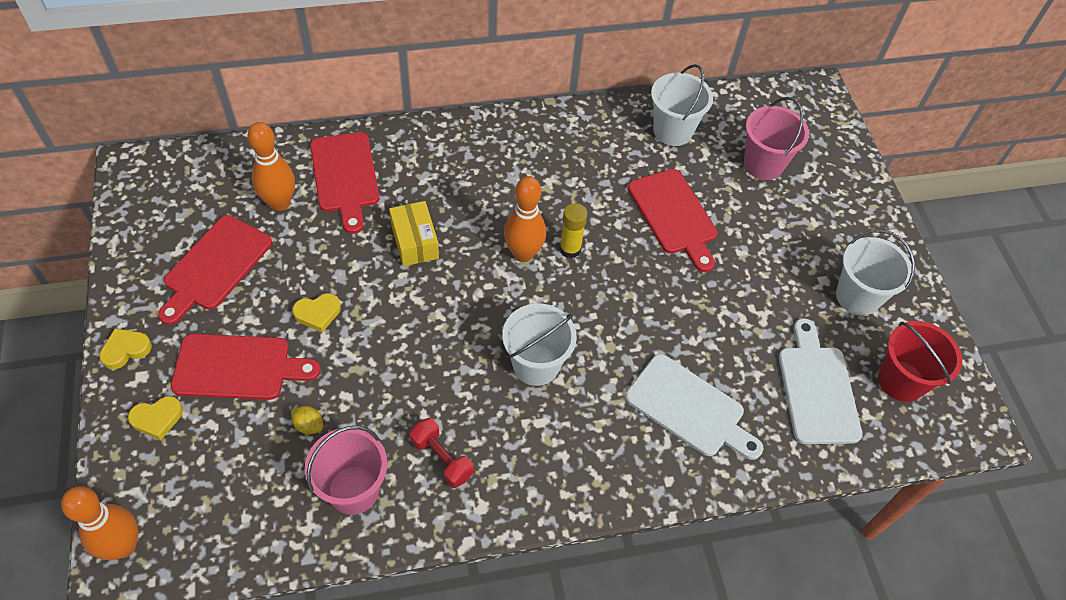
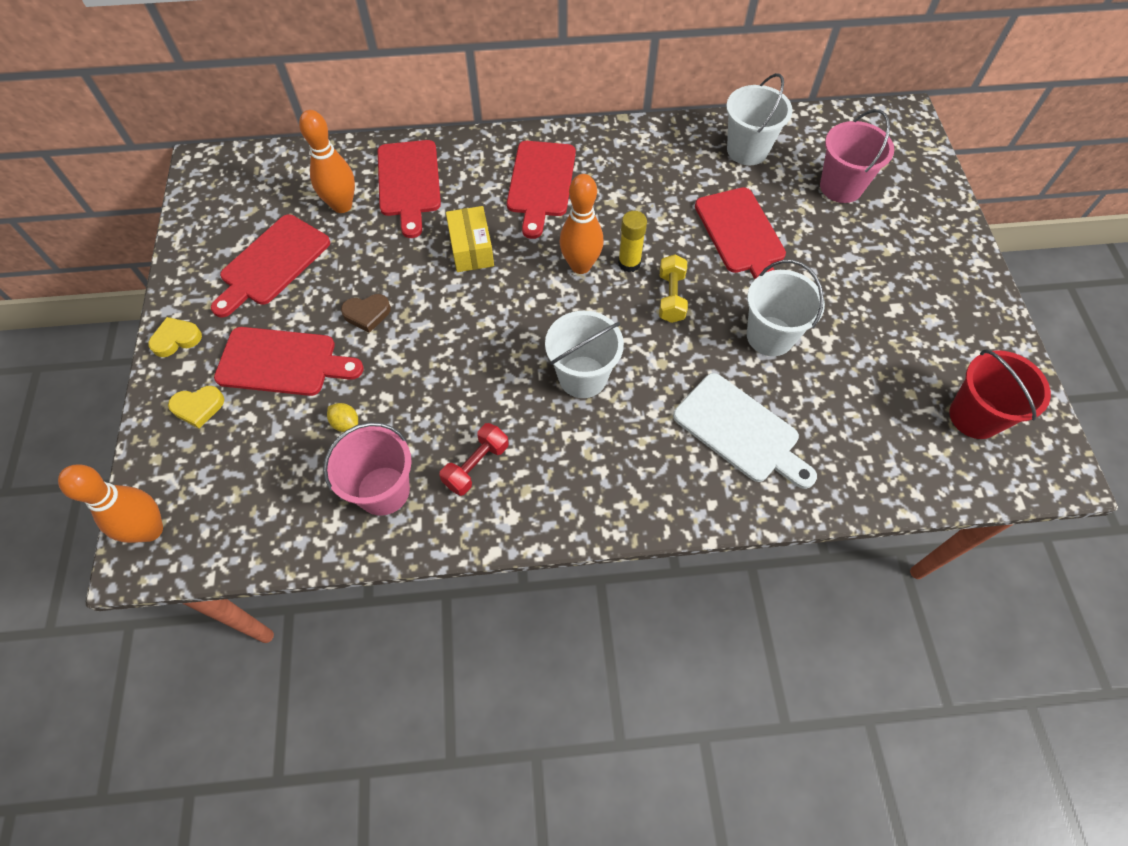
camera: 10 degrees right, 5 degrees up
yellow heart [292,293,341,332] -> brown heart [341,294,391,333]
red dumbbell [410,418,474,488] -> red dumbbell turned 75 degrees clockwise [439,423,509,496]
white cutting board [779,318,862,444] -> none
white bucket [836,230,915,316] -> white bucket moved to [747,260,825,356]
none -> red cutting board [507,141,576,239]
none -> yellow dumbbell [659,254,688,323]

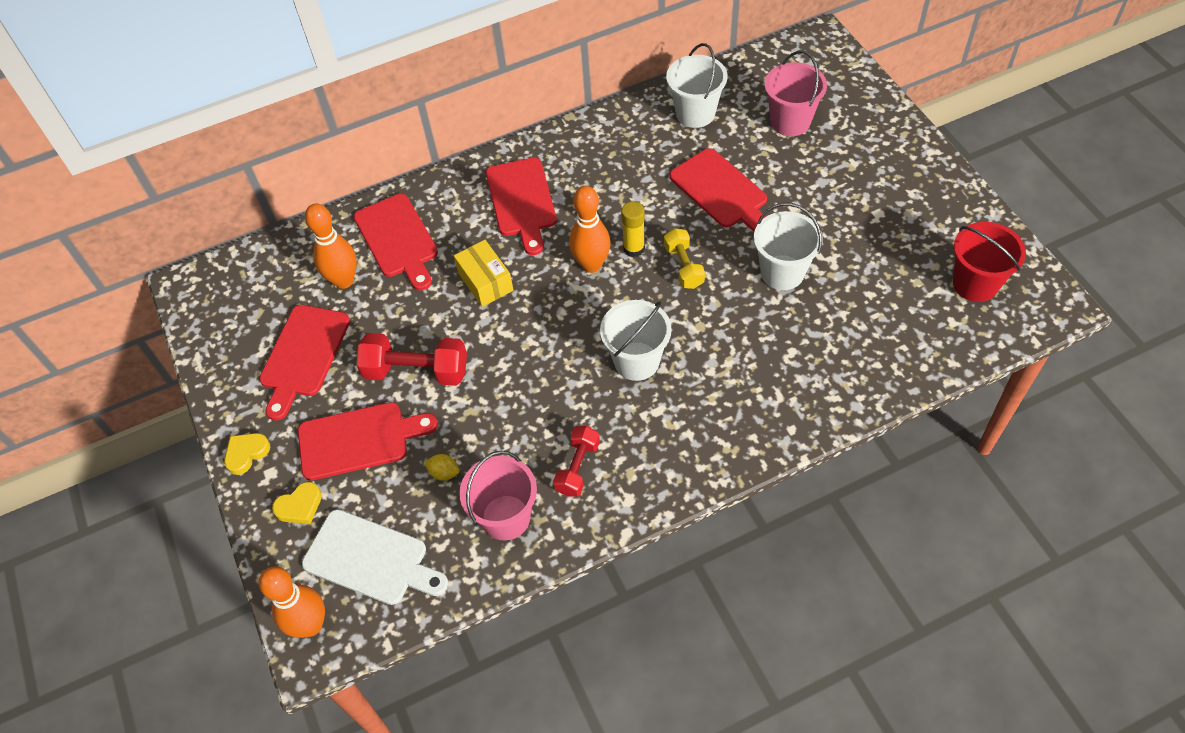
camera: 15 degrees left, 5 degrees down
brown heart [341,294,391,333] -> red dumbbell [357,333,467,386]
white cutting board [673,373,817,489] -> white cutting board moved to [302,509,448,605]

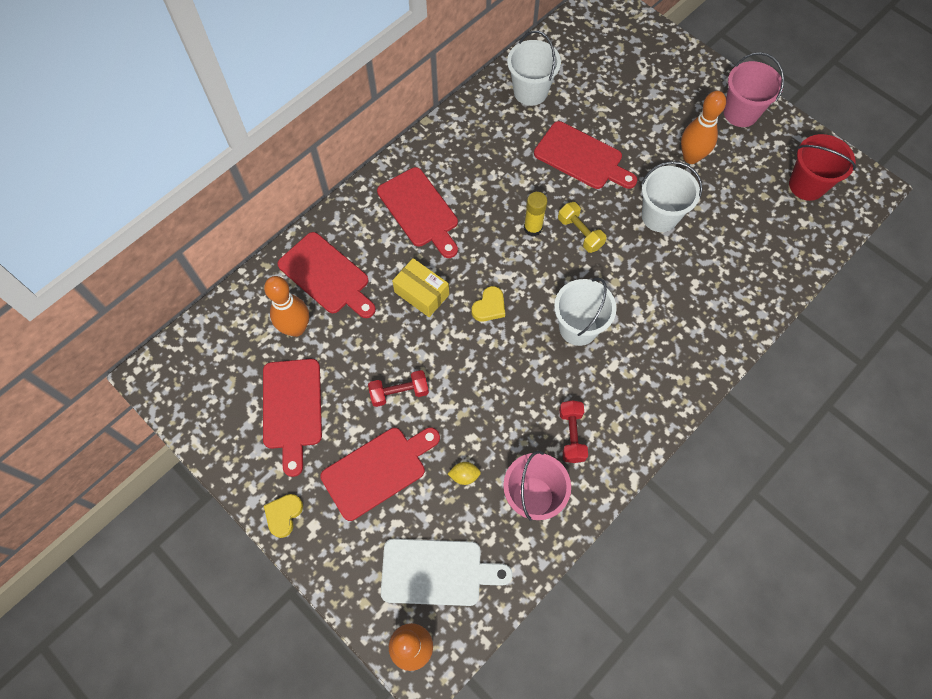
camera: 25 degrees left, 10 degrees up
yellow heart [272,482,322,524] -> yellow heart moved to [472,286,505,322]
red dumbbell [357,333,467,386] -> red dumbbell [368,370,429,407], size x0.63
orange bowling pin [569,186,610,273] -> orange bowling pin moved to [681,91,726,164]
pink bucket [764,51,827,136] -> pink bucket moved to [724,52,784,127]

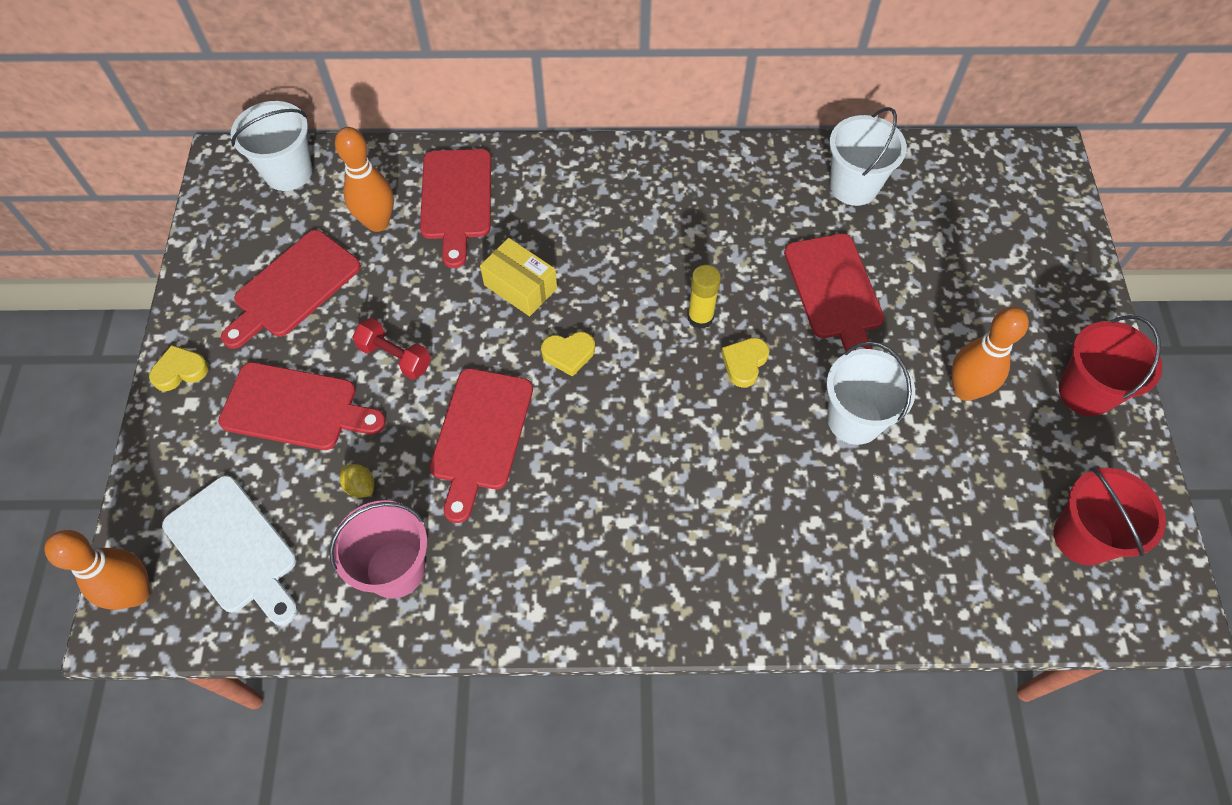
camera: 45 degrees right, 5 degrees down
red cutting board [377,167,458,258] -> red cutting board moved to [430,368,533,523]
yellow box [392,258,449,317] -> yellow box turned 45 degrees counterclockwise [480,238,557,316]
white bucket [554,278,617,346] -> white bucket moved to [231,101,312,191]
yellow dumbbell [558,202,606,253] -> yellow heart [721,338,770,388]
red dumbbell [559,400,588,463] -> none
pink bucket [724,52,784,127] -> red bucket [1059,315,1162,416]

